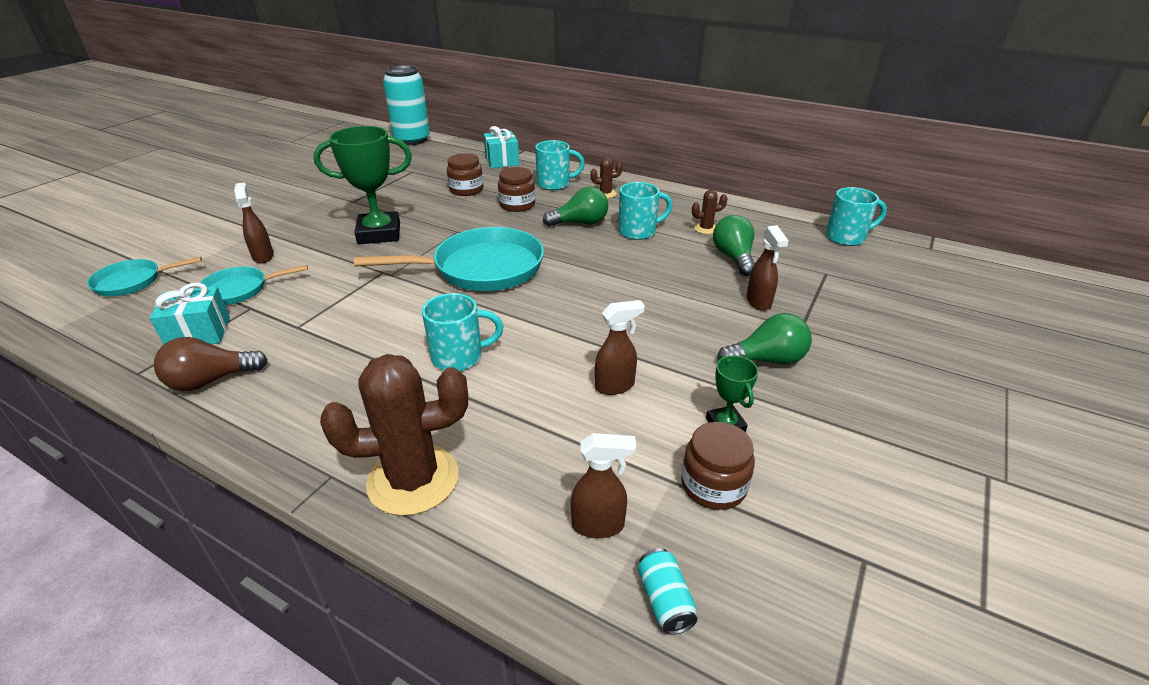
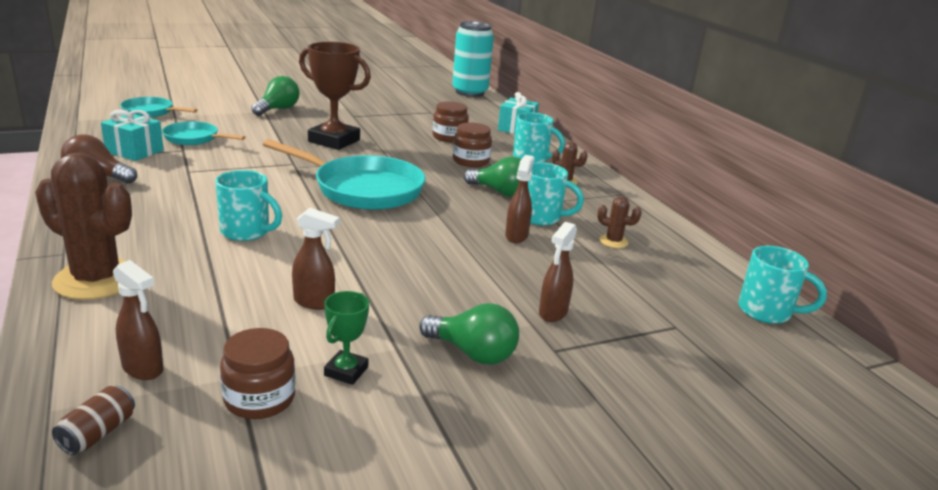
camera: 35 degrees right, 10 degrees down
brown spray bottle [234,183,274,263] -> brown spray bottle moved to [505,155,535,243]
green trophy [314,126,412,244] -> brown trophy [299,42,371,150]
turquoise can [638,548,697,635] -> brown can [52,386,135,455]
green light bulb [713,215,755,276] -> green light bulb moved to [251,76,300,116]

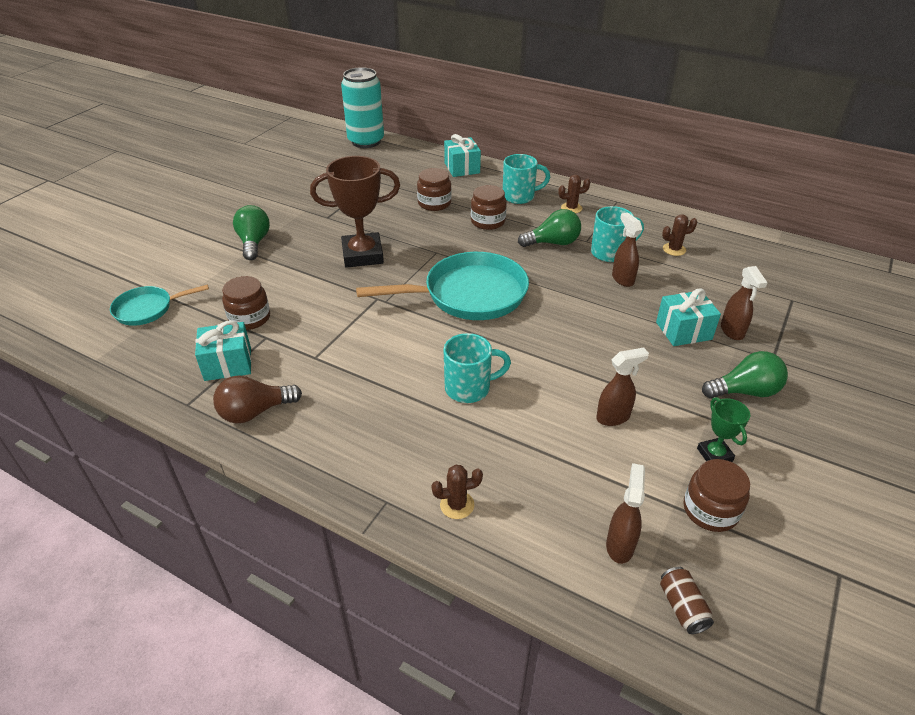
camera: 35 degrees left, 15 degrees up
brown cactus [35,153,132,300] -> brown cactus [431,464,483,519], size x0.45
brown spray bottle [113,260,164,380] -> brown spray bottle turned 75 degrees counterclockwise [606,463,645,564]
turquoise pan [162,121,245,145] -> brown jar [222,276,270,330]
turquoise mug [738,246,827,324] -> none
none -> turquoise gift [656,289,721,346]

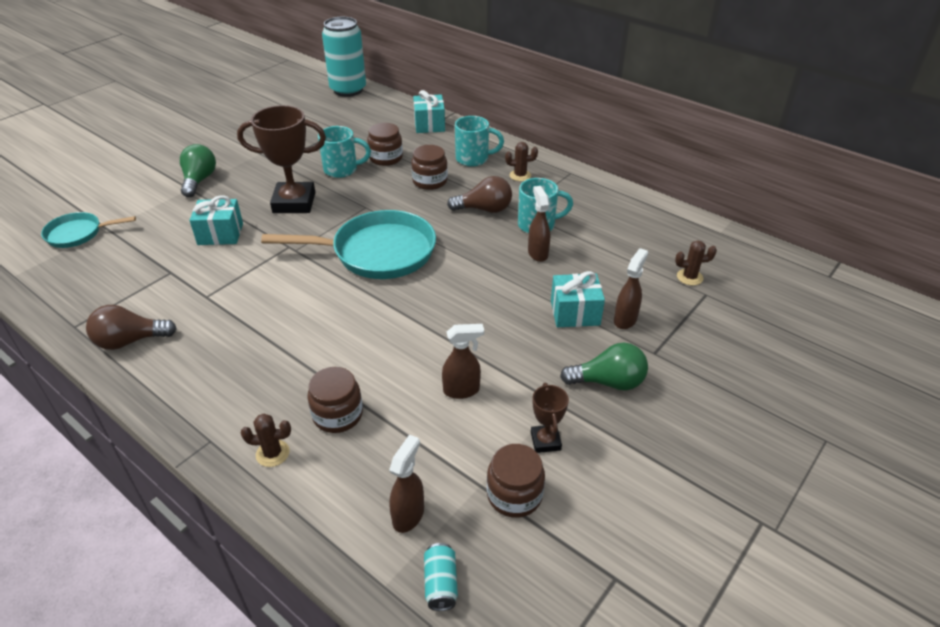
camera: 10 degrees right, 0 degrees up
turquoise gift [195,320,252,381] -> turquoise gift moved to [189,195,243,245]
brown jar [222,276,270,330] -> brown jar moved to [308,367,363,433]
turquoise mug [443,333,511,403] -> turquoise mug moved to [318,126,371,178]
green light bulb [518,209,581,247] -> brown light bulb [447,176,512,213]
brown can [660,567,714,634] -> turquoise can [424,543,458,611]
brown cactus [662,214,697,256] -> brown cactus moved to [675,240,717,286]
green trophy [697,397,750,462] -> brown trophy [531,383,569,453]
brown spray bottle [721,266,767,340] -> brown spray bottle turned 150 degrees counterclockwise [614,248,648,329]

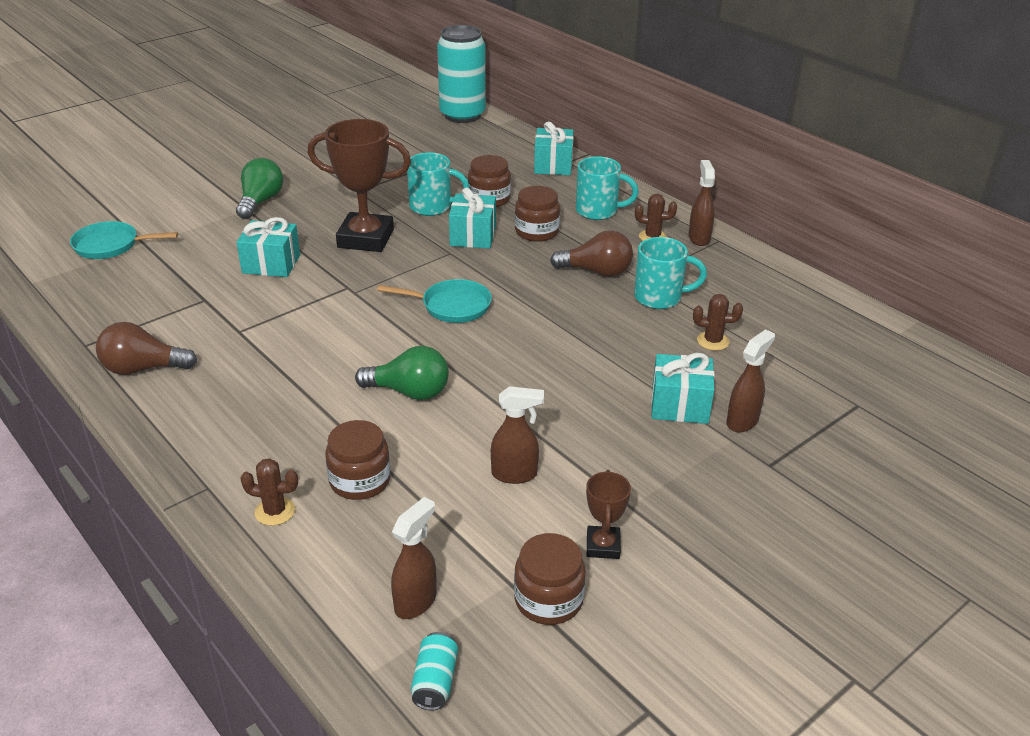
camera: 10 degrees right, 5 degrees down
turquoise pan [261,210,436,279] -> turquoise pan [377,279,492,323], size x0.54
brown spray bottle [528,186,550,262] -> brown spray bottle moved to [688,160,715,246]
green light bulb [560,343,648,390] -> green light bulb moved to [355,346,449,400]
brown cactus [675,240,717,286] -> brown cactus moved to [693,294,743,351]
none -> turquoise gift [449,188,496,249]

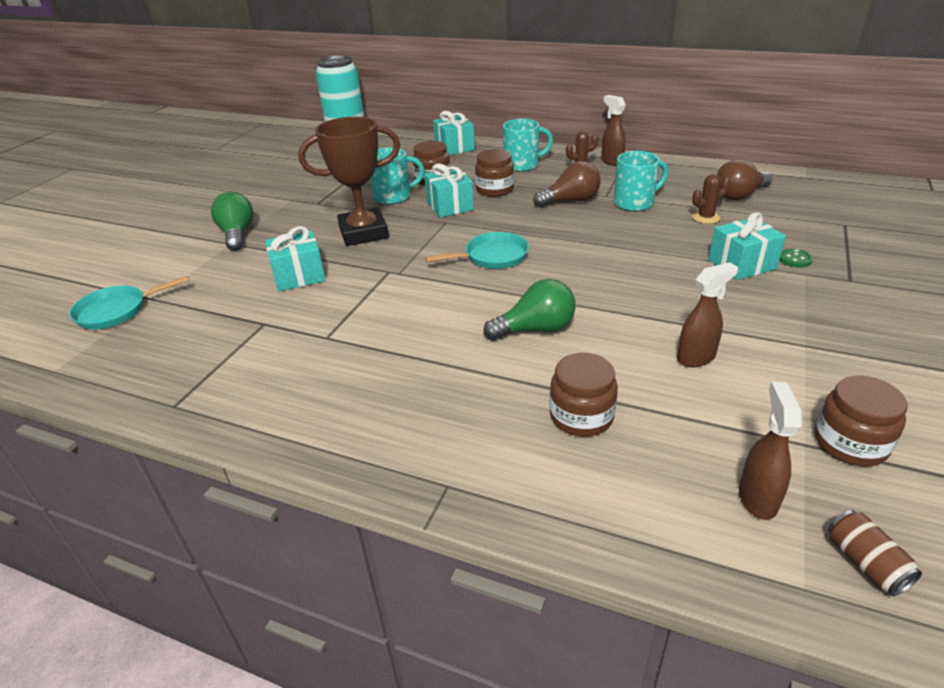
camera: 25 degrees left, 0 degrees up
brown light bulb [96,322,197,375] -> brown light bulb moved to [717,159,772,200]
brown cactus [240,458,298,526] -> none
turquoise can [411,632,458,710] -> brown can [828,510,922,596]
brown trophy [586,470,631,559] -> none
brown spray bottle [727,329,775,432] -> green button [779,248,813,268]

